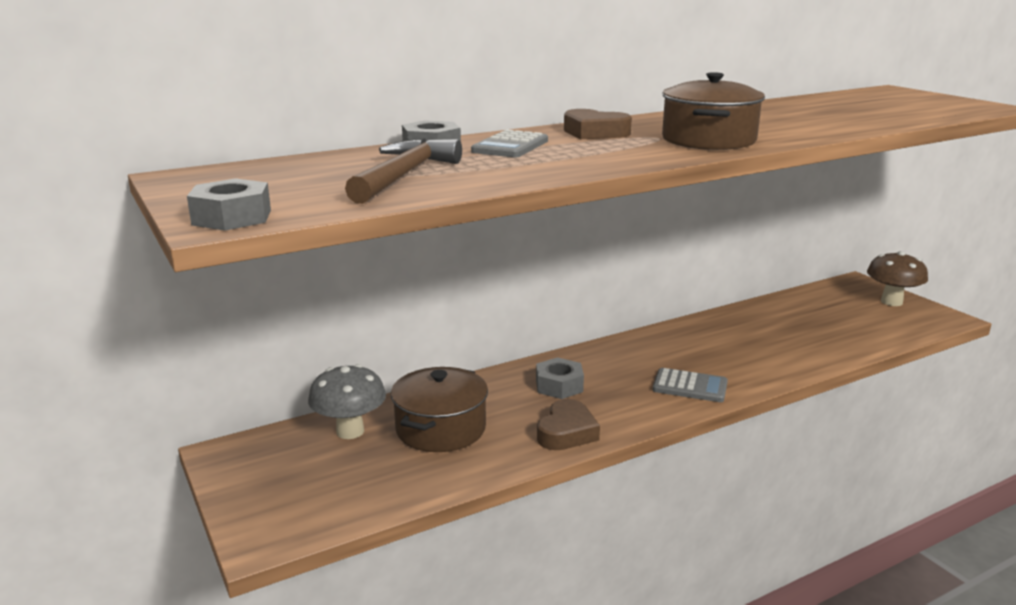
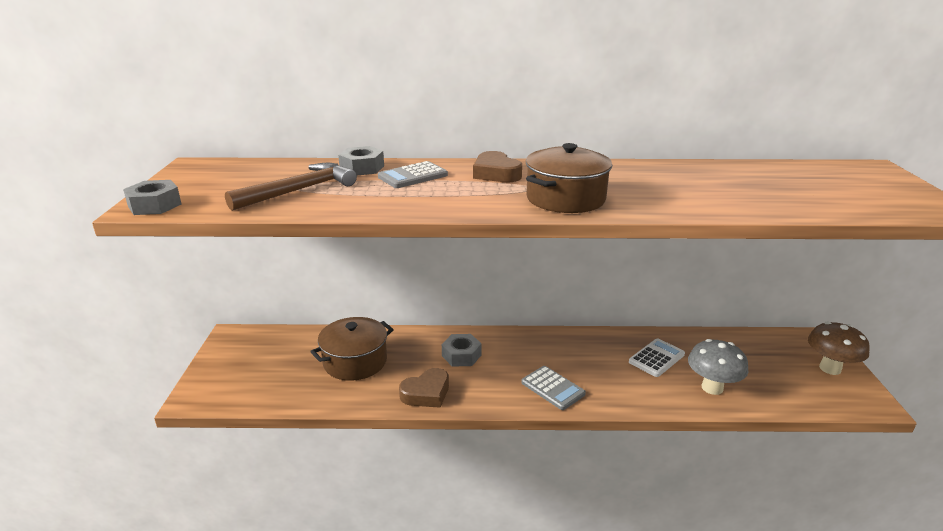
camera: 30 degrees right, 5 degrees up
grey mushroom [308,364,386,439] -> grey mushroom moved to [688,339,749,395]
none -> white calculator [629,338,685,377]

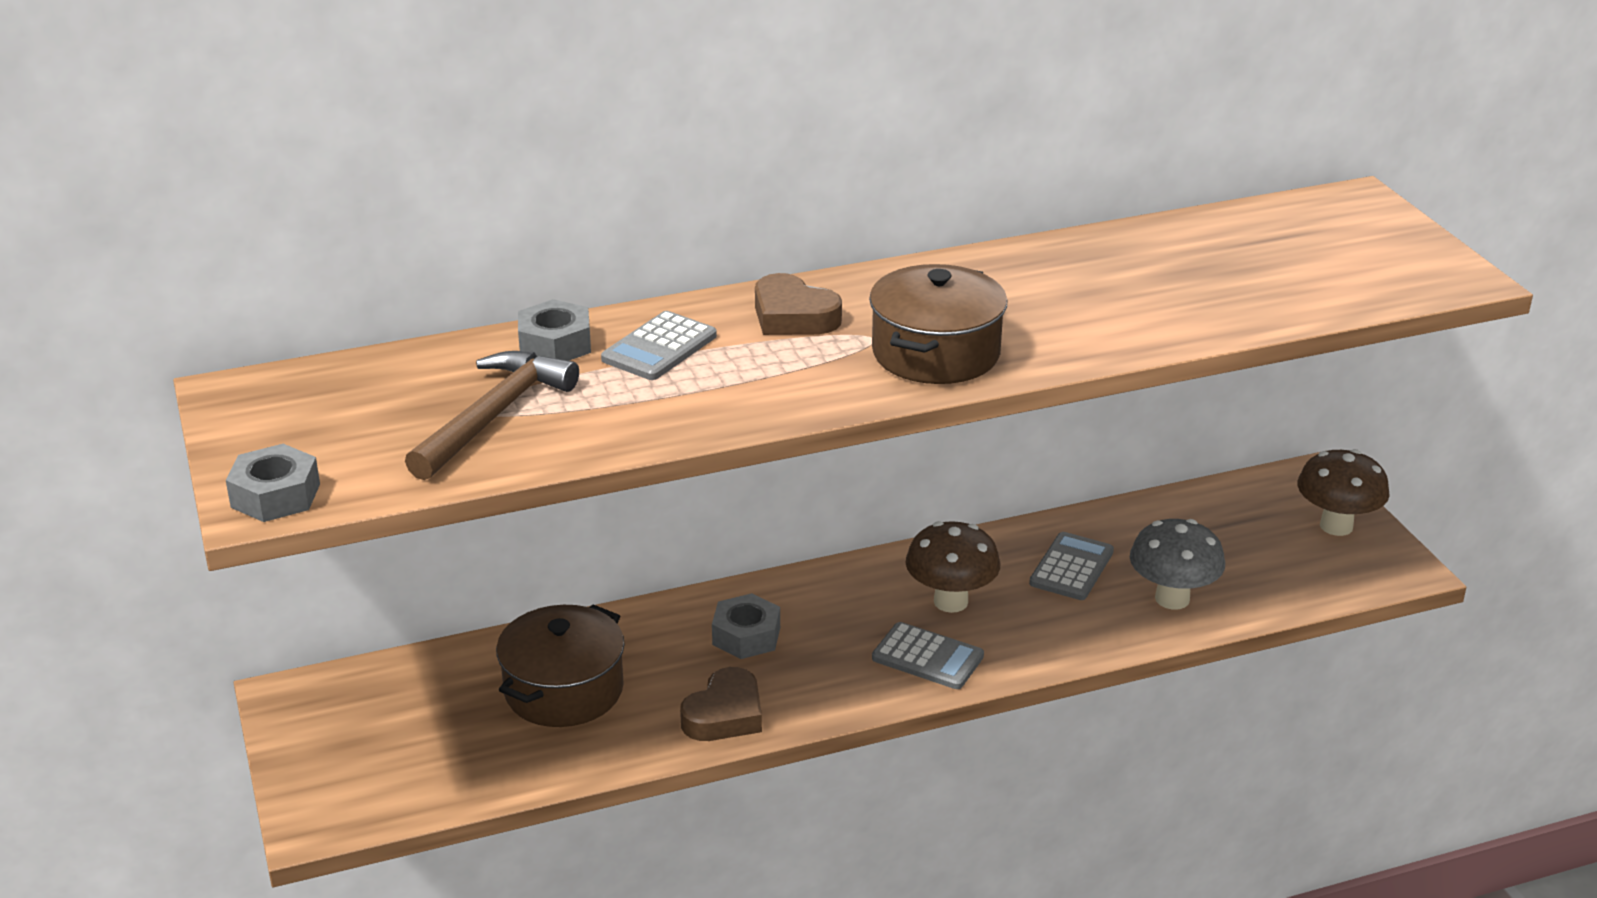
camera: 20 degrees left, 5 degrees up
white calculator [629,338,685,377] -> grey calculator [1029,532,1114,600]
none -> brown mushroom [906,521,1000,613]

